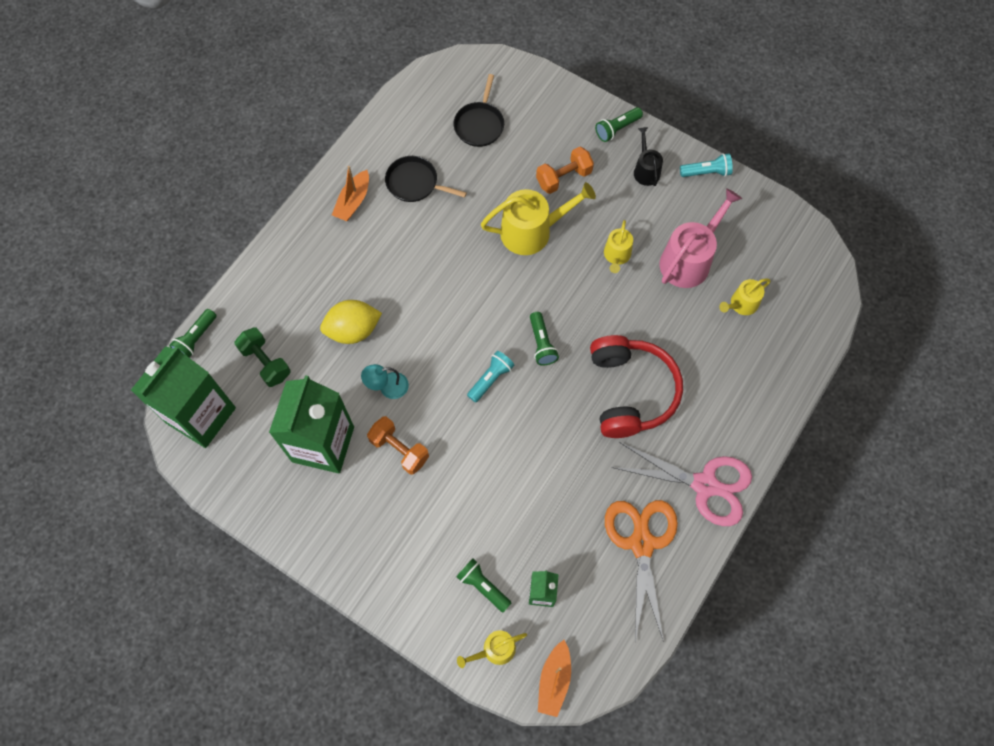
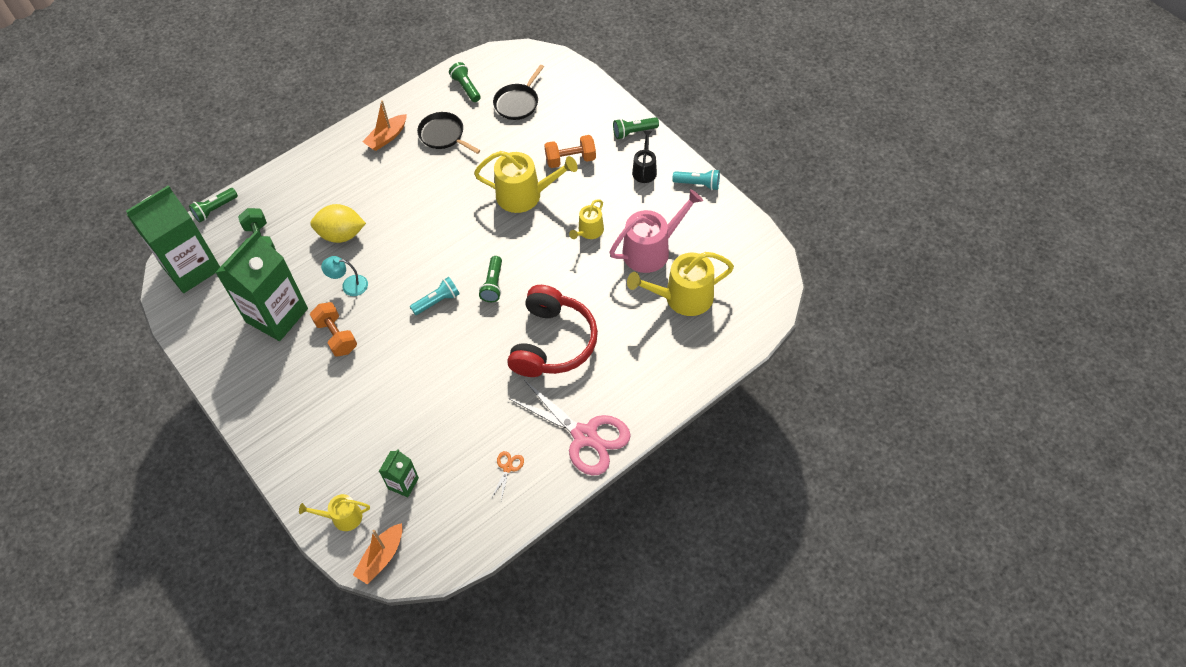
camera: 20 degrees right, 10 degrees down
green flashlight [456,559,511,612] -> green flashlight moved to [449,62,481,102]
orange scissors [605,500,678,642] -> orange scissors [492,451,524,501], size x0.40
yellow watering can [719,278,771,315] -> yellow watering can [627,252,734,316], size x1.80

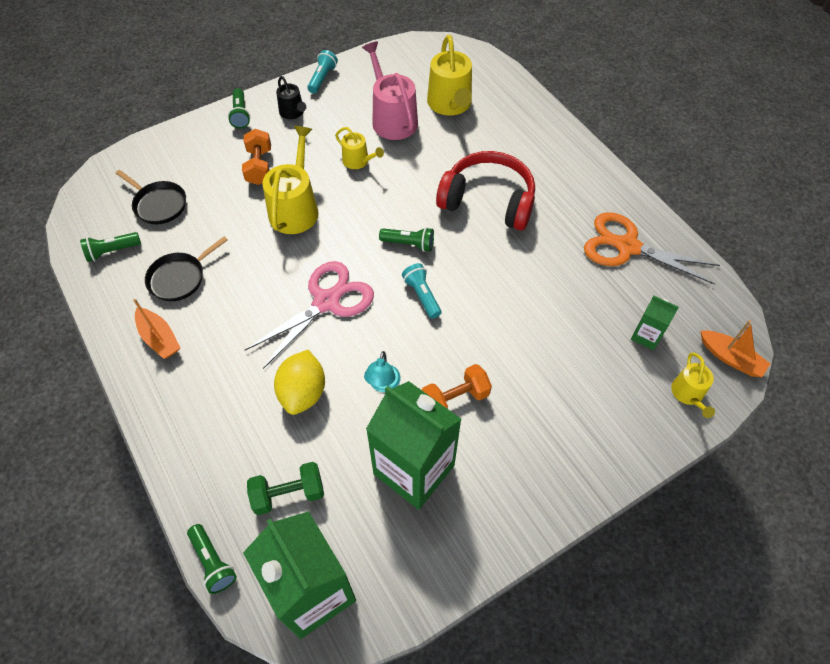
camera: 85 degrees left, 0 degrees up
orange scissors [492,451,524,501] -> orange scissors [584,212,720,285], size x2.48
pink scissors [508,380,631,476] -> pink scissors moved to [245,261,374,369]
black watering can [632,131,657,183] -> black watering can turned 135 degrees counterclockwise [276,76,306,119]

